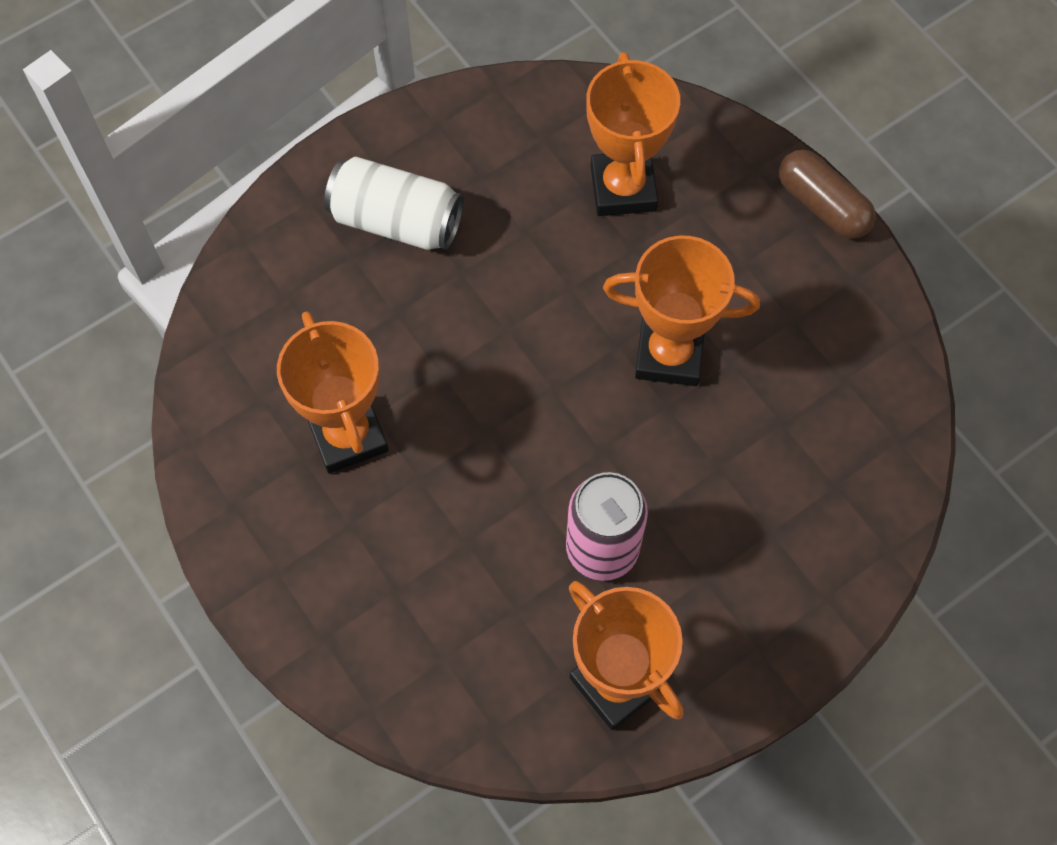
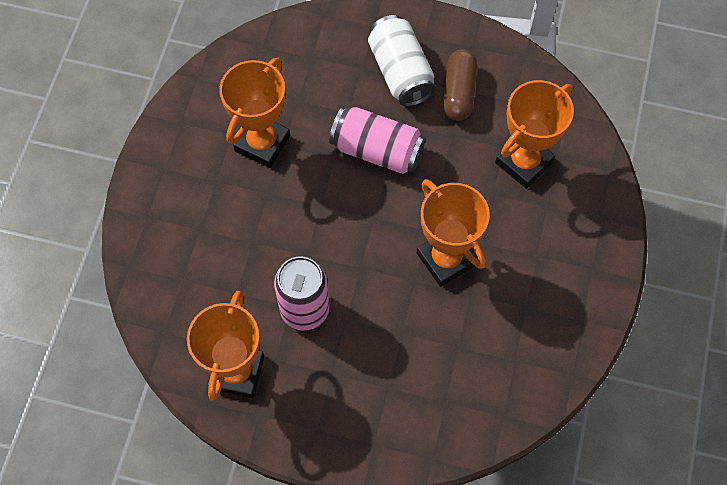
camera: 50 degrees right, 0 degrees up
brown capsule [779,150,876,239] -> brown capsule moved to [443,50,477,121]
none -> pink can [329,107,426,174]

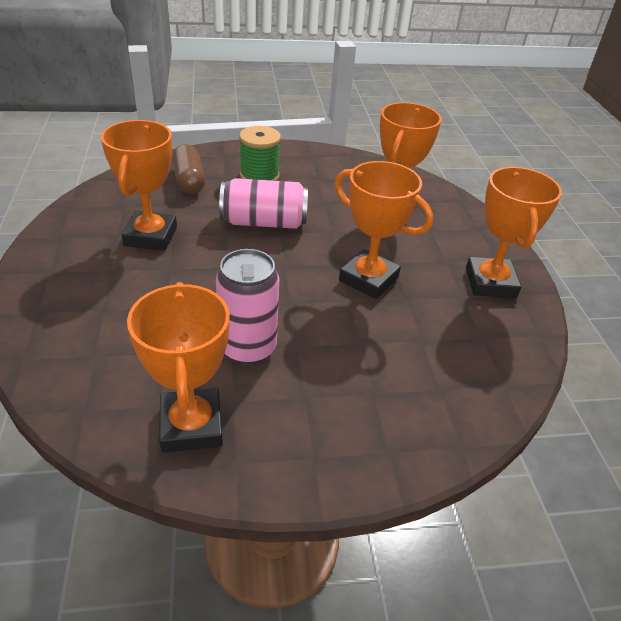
camera: 25 degrees left, 25 degrees down
white can [368,15,436,107] -> green spool [239,126,281,181]
brown capsule [443,50,477,121] -> brown capsule moved to [173,144,205,194]
none -> orange trophy [466,167,562,298]

